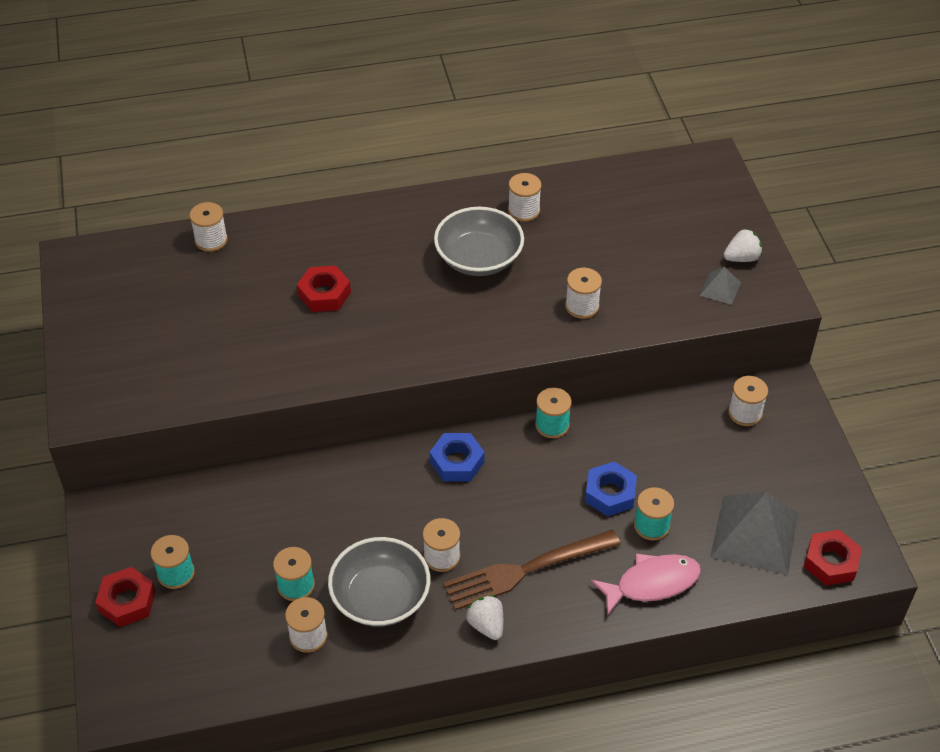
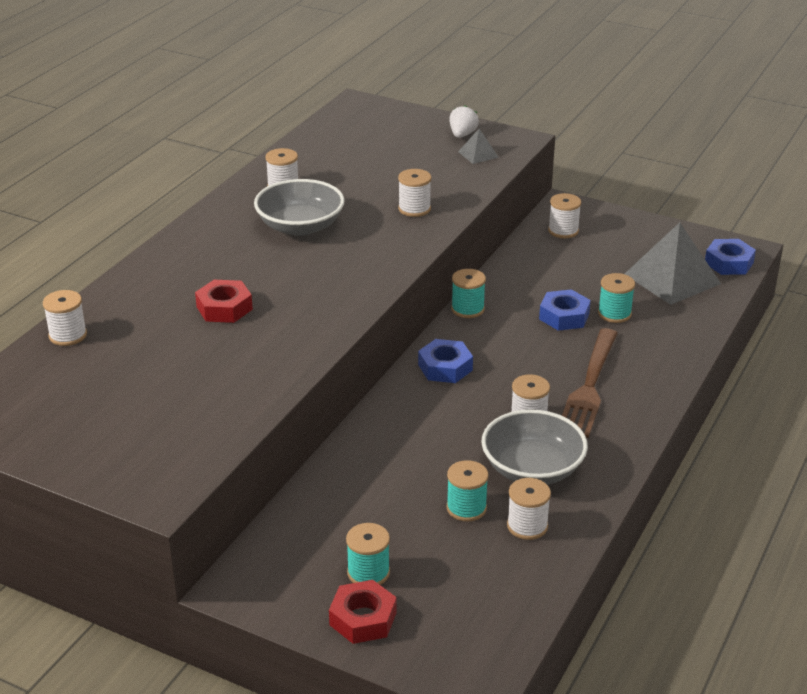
camera: 50 degrees left, 15 degrees down
white strawberry [466,595,503,640] -> none
pink fish [591,554,701,616] -> none
red nut [804,530,862,586] -> blue nut [705,239,756,275]

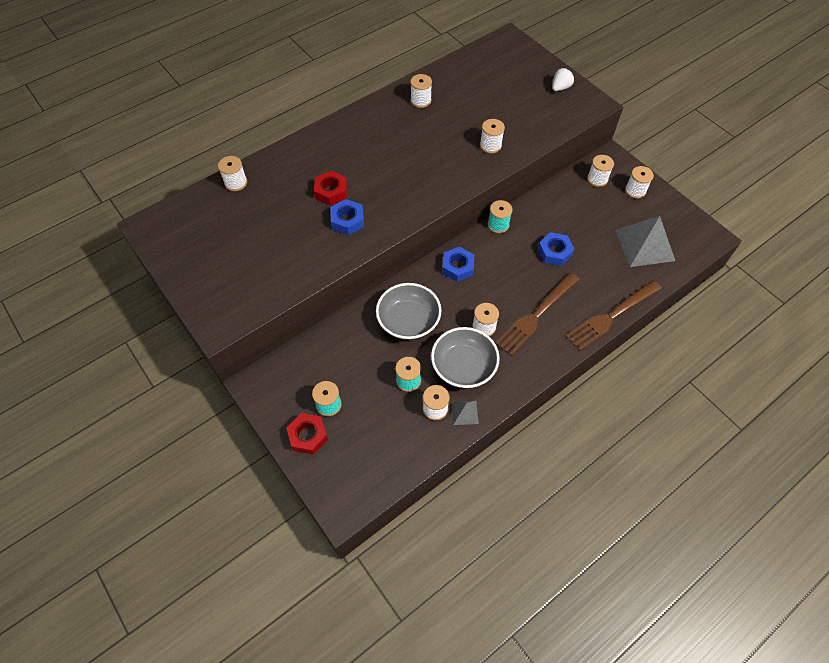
camera: 25 degrees right, 25 degrees up
grey bowl [254,179,345,236] -> grey bowl moved to [376,283,442,340]
grey pyramid [458,129,499,164] -> grey pyramid moved to [451,400,479,425]
turquoise spool [598,273,635,323] -> none
blue nut [705,239,756,275] -> blue nut moved to [330,199,364,235]
none -> brown fork [566,280,662,351]
none -> white spool [625,166,654,199]

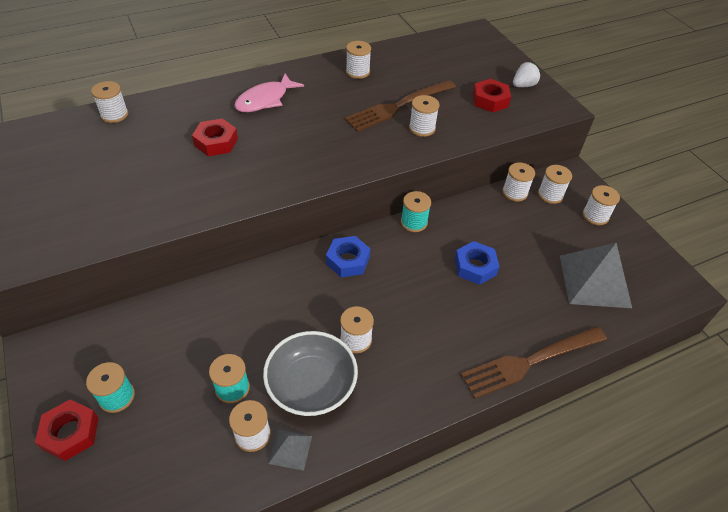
camera: 10 degrees right, 10 degrees down
blue nut [330,199,364,235] -> none
grey bowl [376,283,442,340] -> none
brown fork [495,272,580,356] -> brown fork moved to [344,80,456,132]
none -> pink fish [234,74,304,112]
none -> red nut [473,79,511,113]
none -> white spool [502,162,535,202]

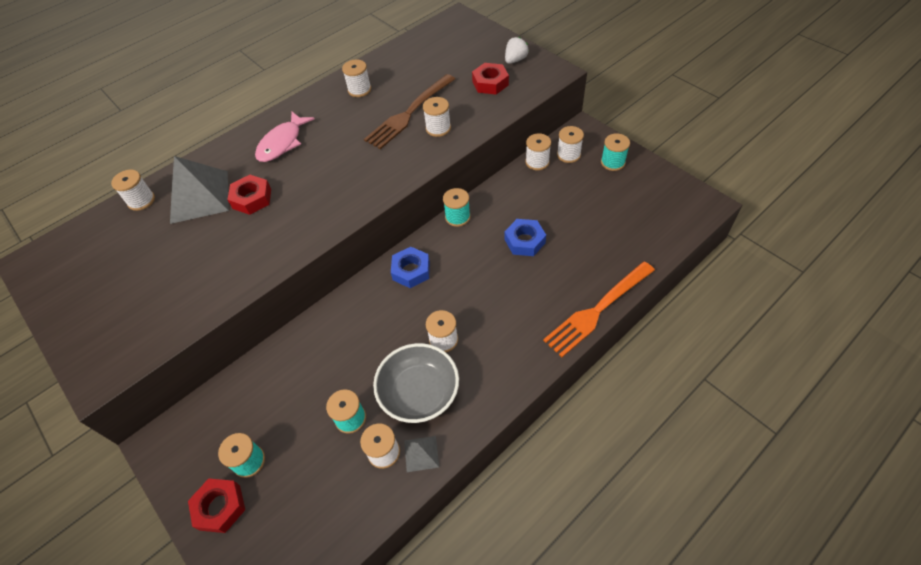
camera: 10 degrees left, 5 degrees up
brown fork [460,326,607,399] -> orange fork [543,261,655,357]
grey pyramid [560,243,632,308] -> grey pyramid moved to [170,156,229,224]
white spool [583,185,620,225] -> turquoise spool [601,133,630,171]

